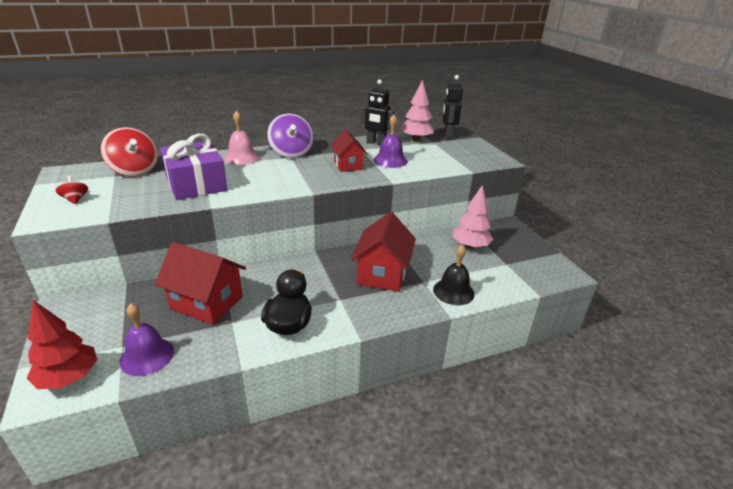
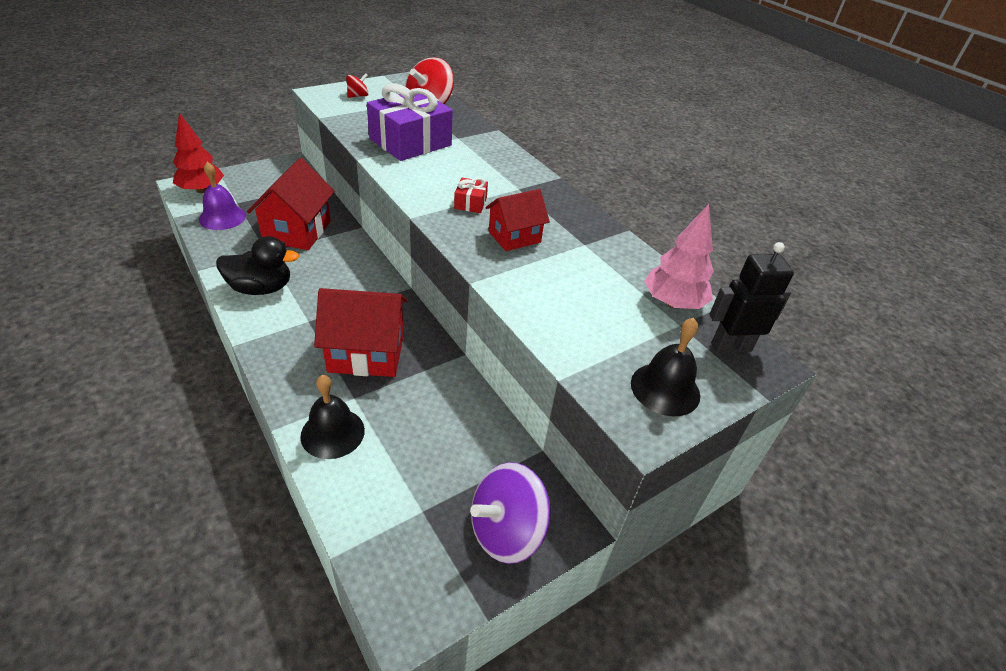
camera: 75 degrees right, 10 degrees up
pink bell [224,110,260,165] -> none
purple spinning top [267,113,314,158] -> purple spinning top moved to [470,462,551,564]
black robot [360,79,395,145] -> none
purple bell [374,115,407,168] -> none
pink tree [453,185,493,249] -> none
none -> red gift [454,177,488,213]
none -> black bell [631,318,700,416]

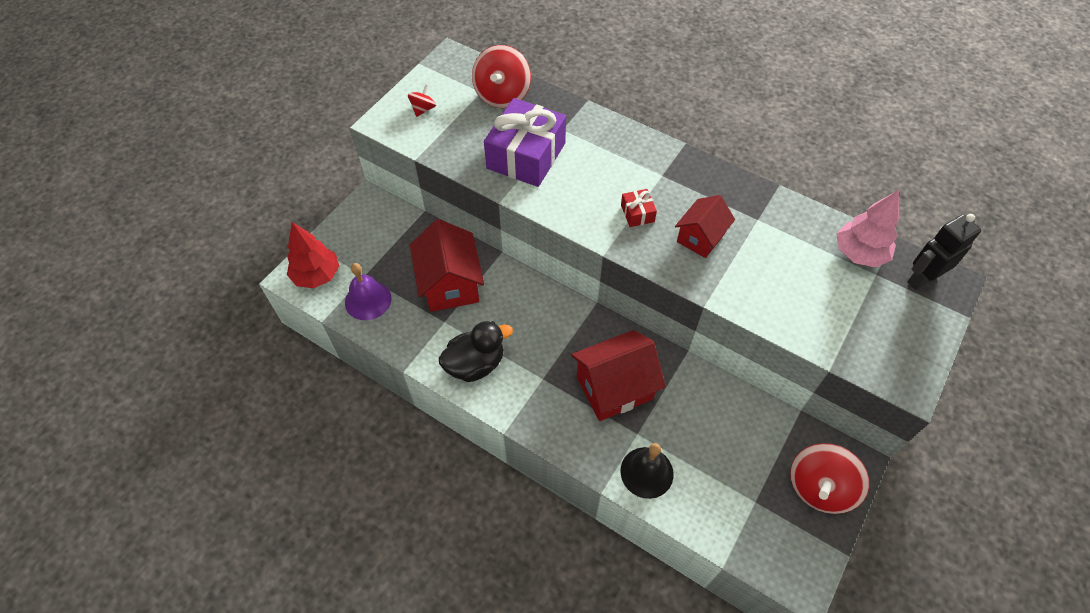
camera: 20 degrees left, 15 degrees up
purple spinning top [470,462,551,564] -> red spinning top [790,443,869,514]
black bell [631,318,700,416] -> none

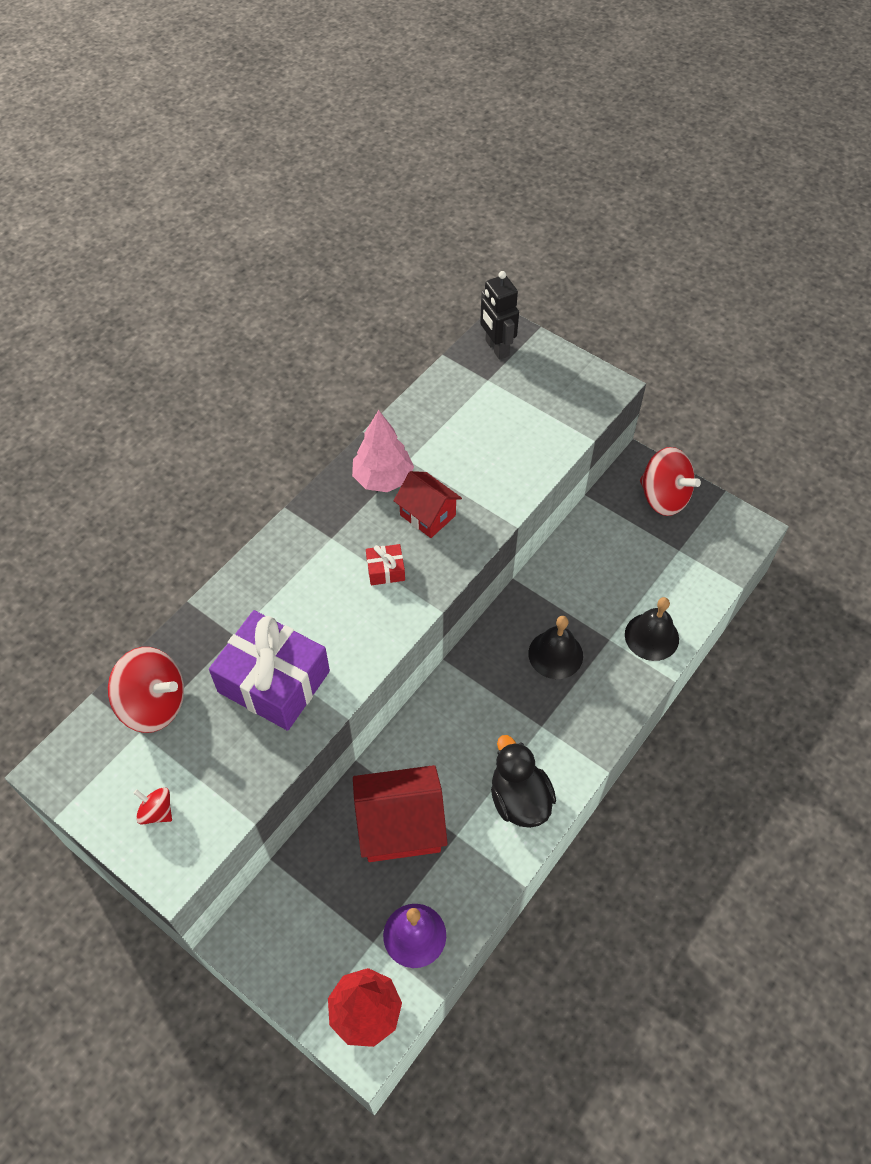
camera: 85 degrees left, 0 degrees up
red house [571,330,666,421] -> black bell [528,616,583,679]
pink tree [836,190,899,268] -> pink tree moved to [352,410,414,492]

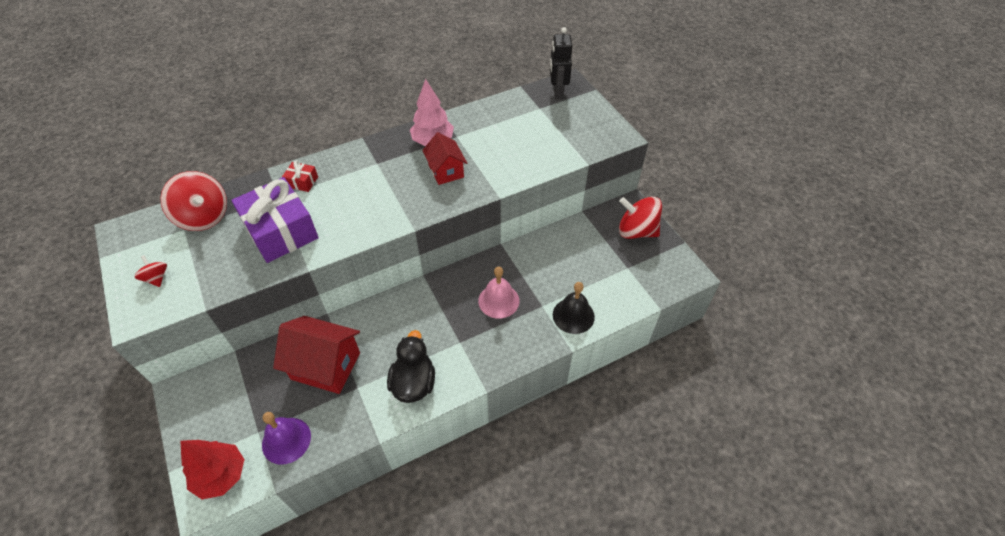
camera: 25 degrees right, 5 degrees down
red gift [366,544,405,586] -> red gift moved to [282,160,318,192]
black bell [528,616,583,679] -> pink bell [478,267,519,319]
red spinning top [640,447,701,516] -> red spinning top turned 135 degrees clockwise [619,197,662,239]

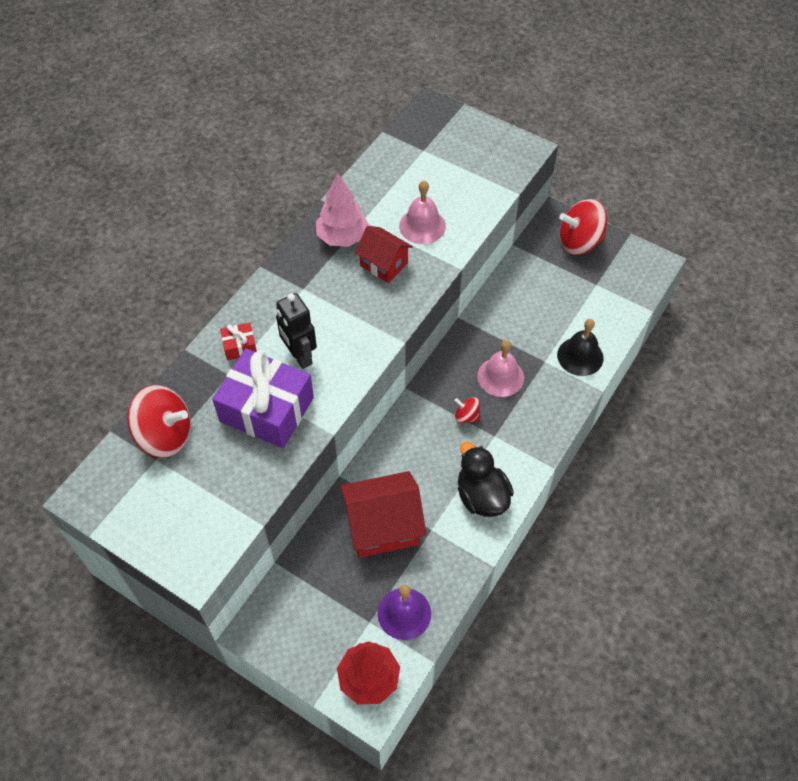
camera: 30 degrees left, 5 degrees up
red spinning top [134,255,167,287] -> red spinning top moved to [454,397,480,423]
black robot [550,27,572,99] -> black robot moved to [276,293,317,369]
none -> pink bell [399,181,446,244]

